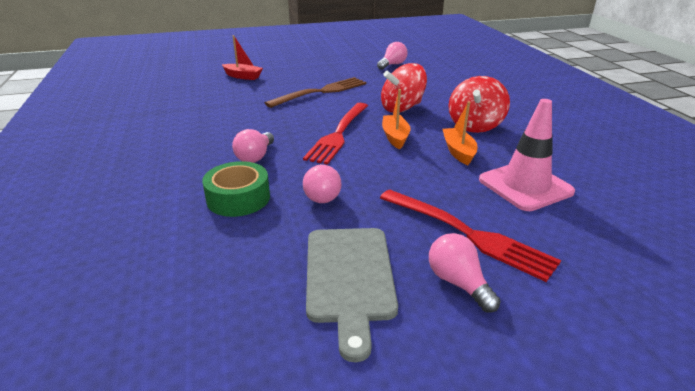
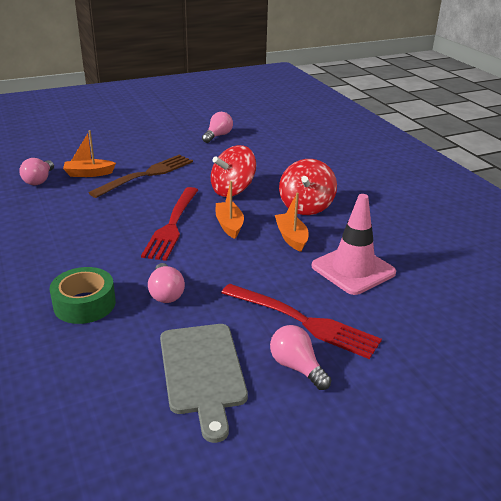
camera: 10 degrees left, 0 degrees up
red boat [222,35,263,80] -> none
pink light bulb [232,129,274,163] -> pink light bulb moved to [19,158,54,185]
none -> orange boat [63,130,116,177]

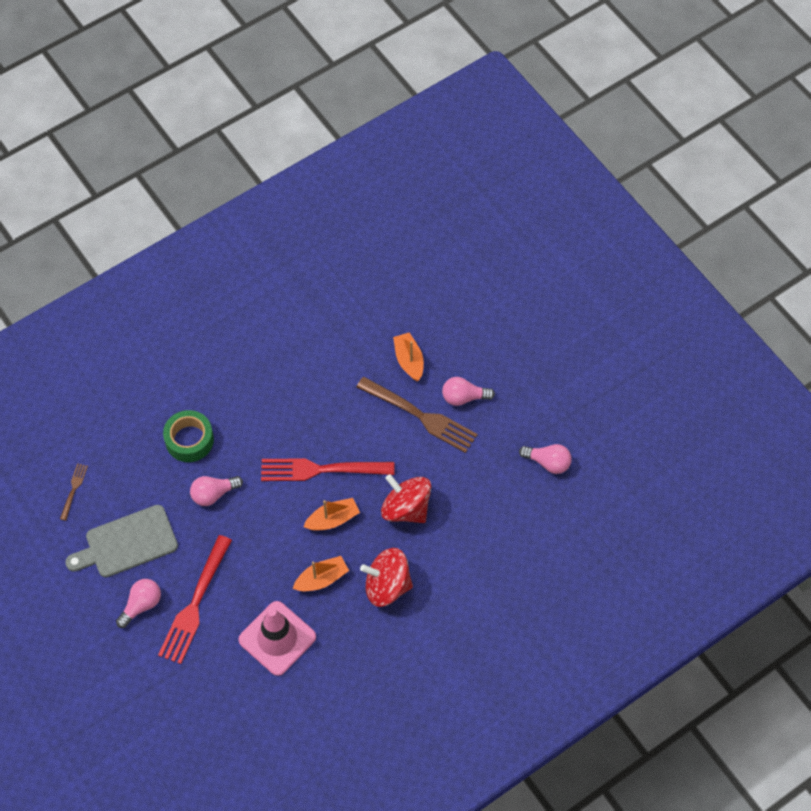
camera: 80 degrees right, 30 degrees up
pink light bulb [19,158,54,185] -> pink light bulb moved to [442,377,495,406]
none -> brown fork [60,463,88,521]

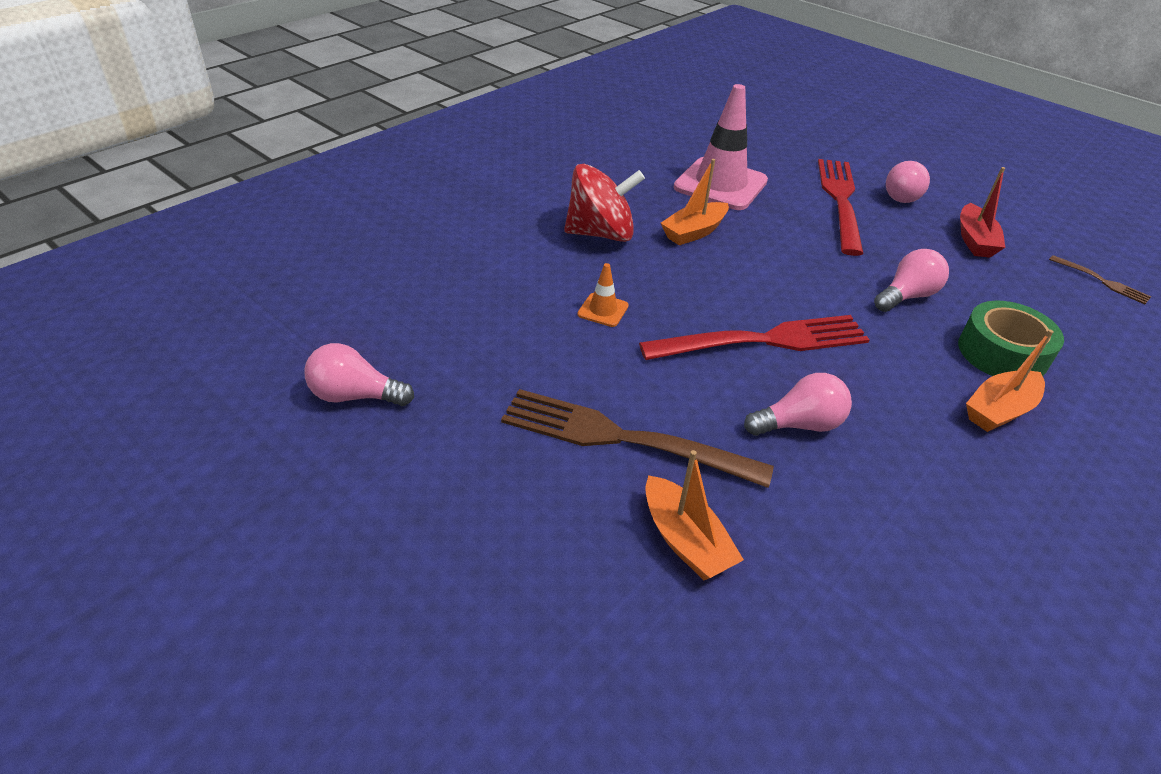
camera: 165 degrees right, 20 degrees down
brown fork [60,463,88,521] -> brown fork turned 45 degrees counterclockwise [1049,255,1151,305]
grey cutting board [65,505,178,577] -> red boat [960,167,1005,258]
orange boat [303,498,360,531] -> orange boat moved to [966,329,1054,432]
red spinning top [381,474,431,523] -> orange traffic cone [577,263,629,327]
pink light bulb [442,377,495,406] -> pink light bulb moved to [744,373,852,436]

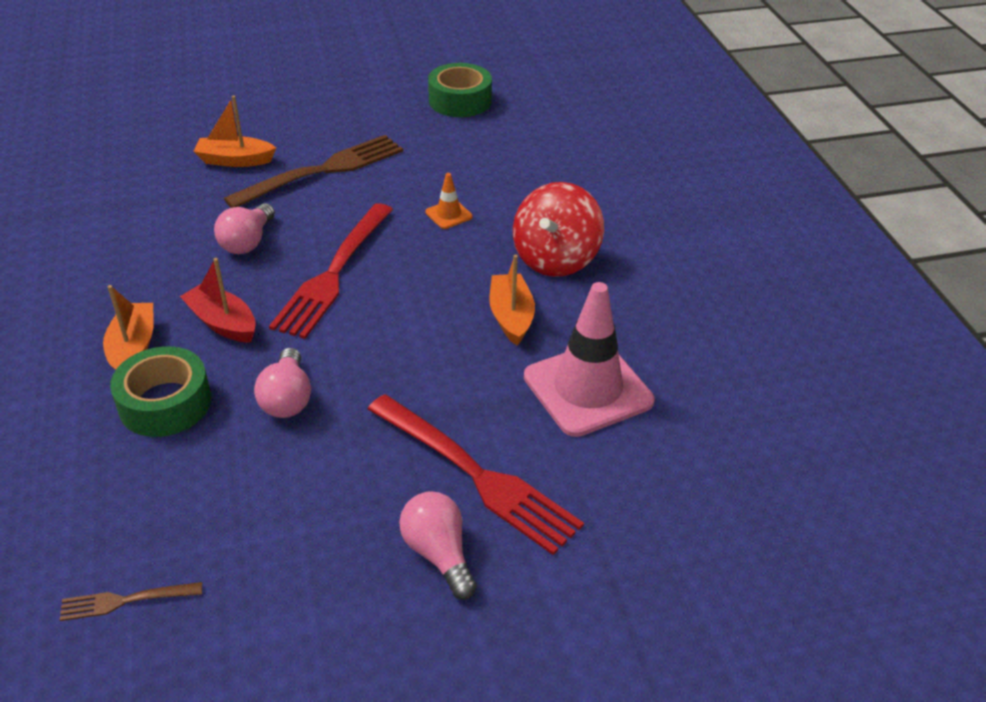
camera: 125 degrees right, 0 degrees up
pink light bulb [305,343,414,406] -> green tape [428,63,492,117]
red boat [960,167,1005,258] -> red boat moved to [180,258,256,343]

